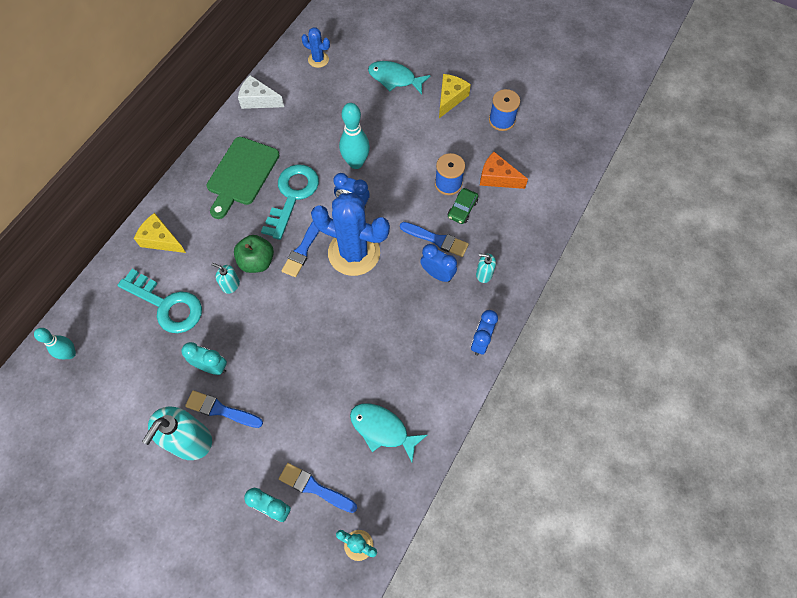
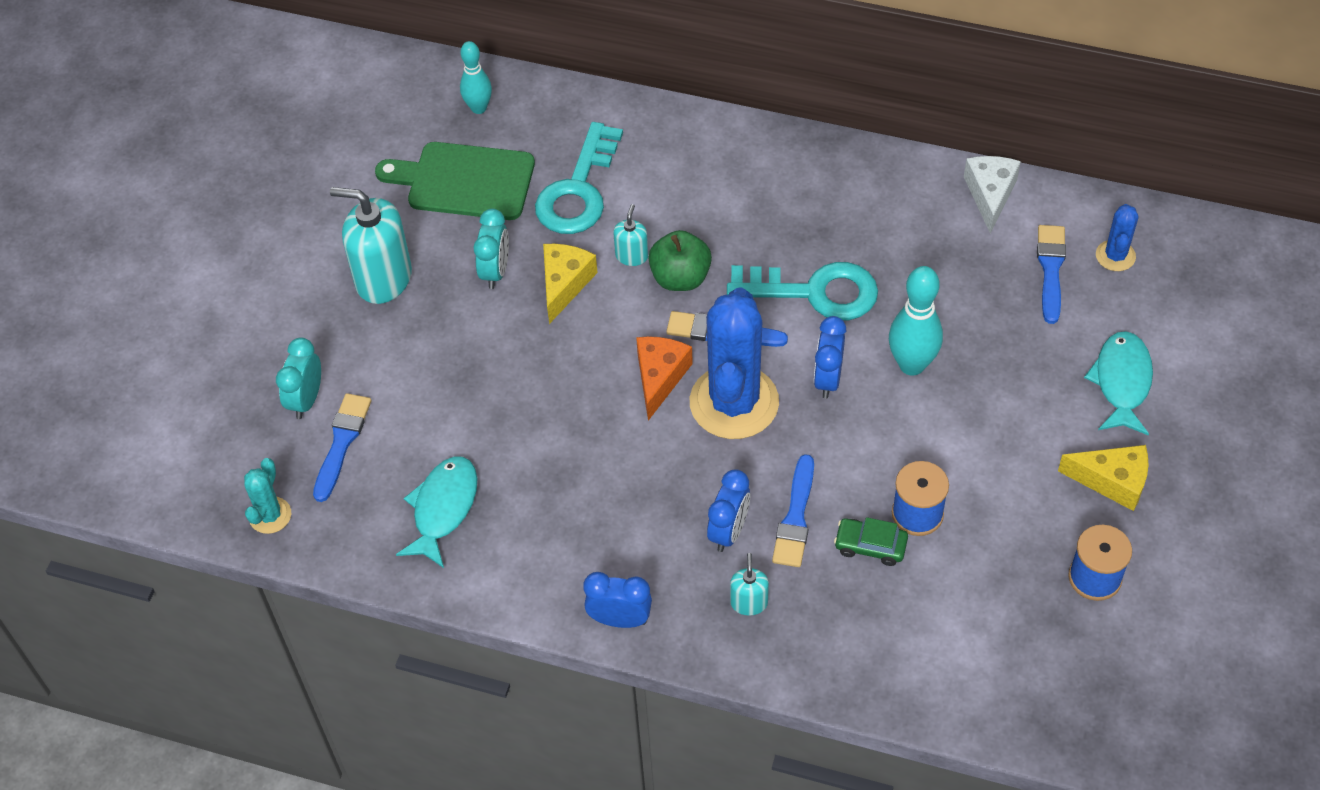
camera: 80 degrees right, 10 degrees down
yellow cheese [134,213,186,253] -> yellow cheese moved to [543,244,598,324]
blue brush [185,391,263,428] -> blue brush moved to [1037,225,1066,324]
green cutting board [207,137,280,219] -> green cutting board moved to [375,142,535,220]
orange cheese [480,152,528,189] -> orange cheese moved to [636,336,693,421]

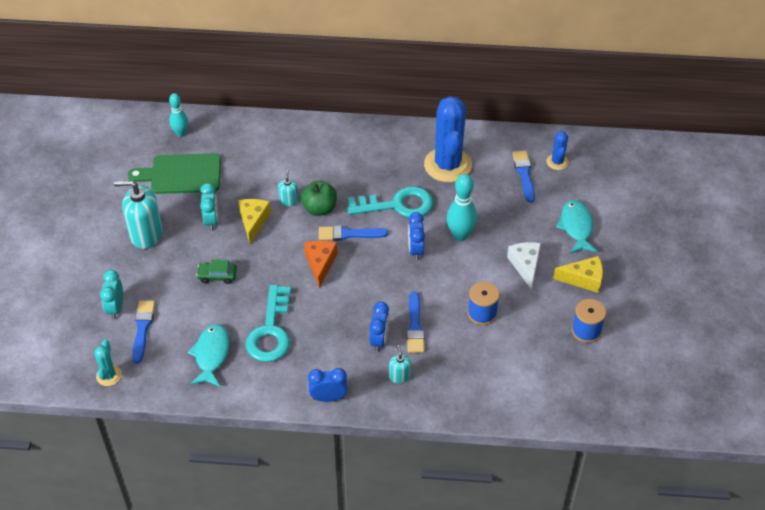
camera: 15 degrees left, 5 degrees down
turquoise key [535,122,623,234] -> turquoise key moved to [245,285,291,362]
blue cactus [690,287,779,439] -> blue cactus moved to [424,96,472,182]
green car [834,517,908,566] -> green car moved to [196,259,237,284]
white cheese [964,156,1021,234] -> white cheese moved to [507,242,541,290]

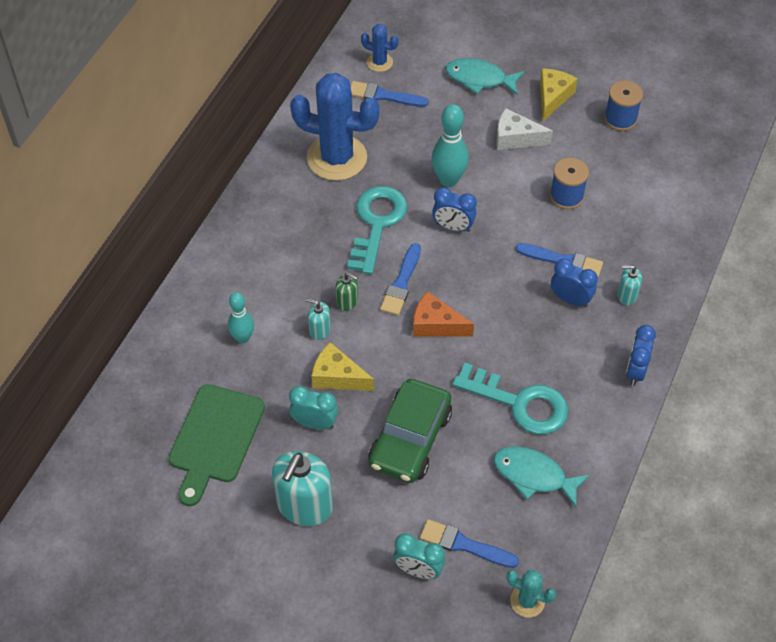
camera: 70 degrees left, 5 degrees up
turquoise bowling pin [169,93,188,137] -> turquoise bowling pin moved to [228,292,254,344]
green car [196,259,237,284] -> green car [368,379,452,483], size x2.07
green apple [301,181,337,216] -> green soap dispenser [336,273,358,311]

